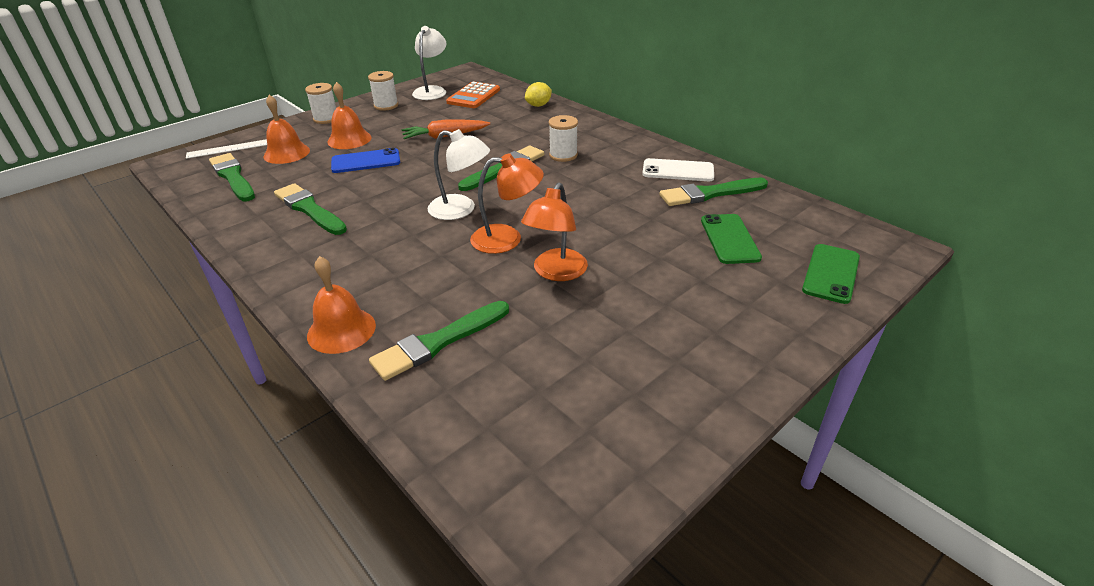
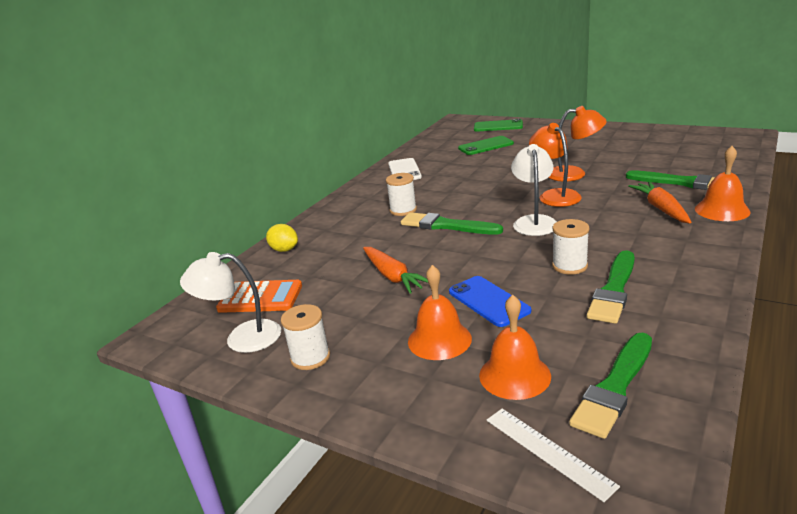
camera: 105 degrees left, 10 degrees down
white spool [305,83,336,124] -> white spool moved to [552,219,590,275]
green brush [659,178,768,206] -> none
none -> orange carrot [628,182,691,224]

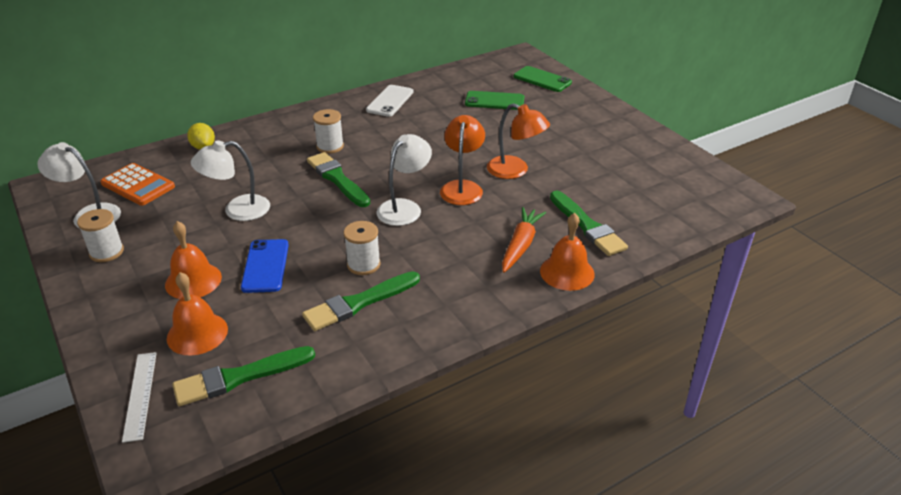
camera: 25 degrees right, 10 degrees up
orange carrot [363,247,428,294] -> white lamp [191,140,270,221]

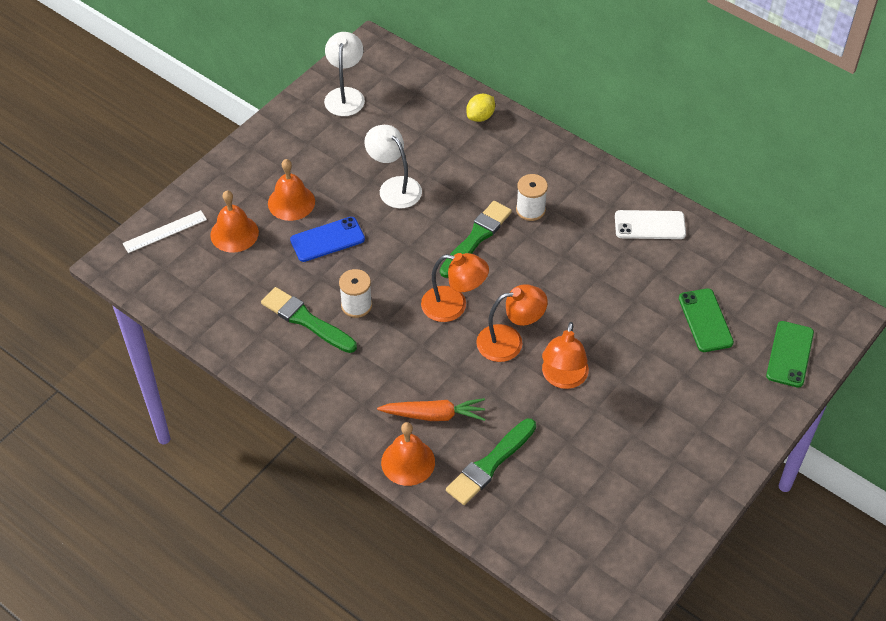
camera: 70 degrees right, 15 degrees up
white spool [77,209,124,262] -> none
orange calculator [100,163,175,206] -> none
green brush [172,346,315,406] -> none
white lamp [377,134,432,226] -> orange lamp [421,253,489,322]

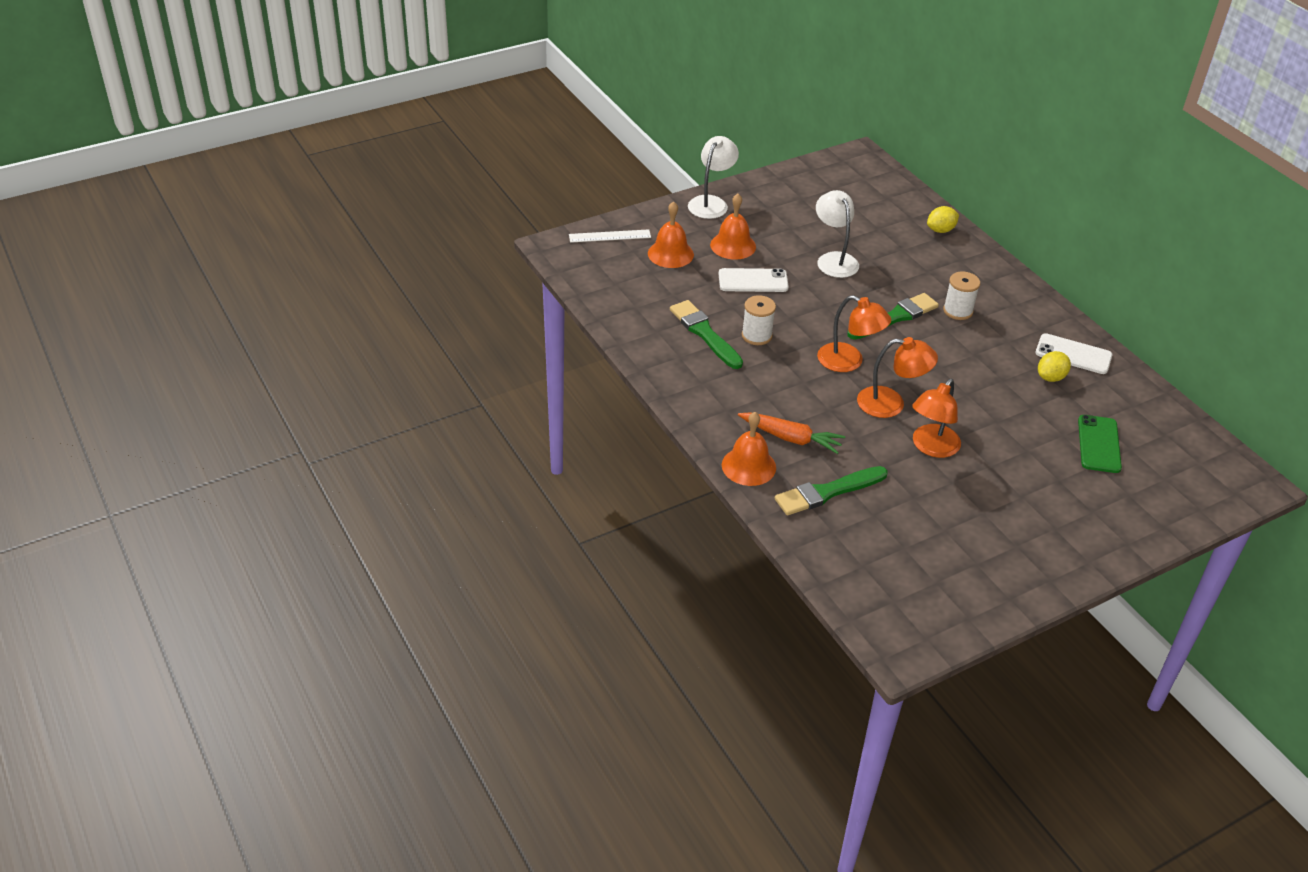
camera: 20 degrees right, 10 degrees down
blue phone [290,217,365,262] -> white phone [718,268,789,292]
white lamp [324,32,365,116] -> white lamp moved to [688,136,739,219]
green phone [766,321,814,388] -> none
none -> yellow lemon [1038,351,1071,382]

